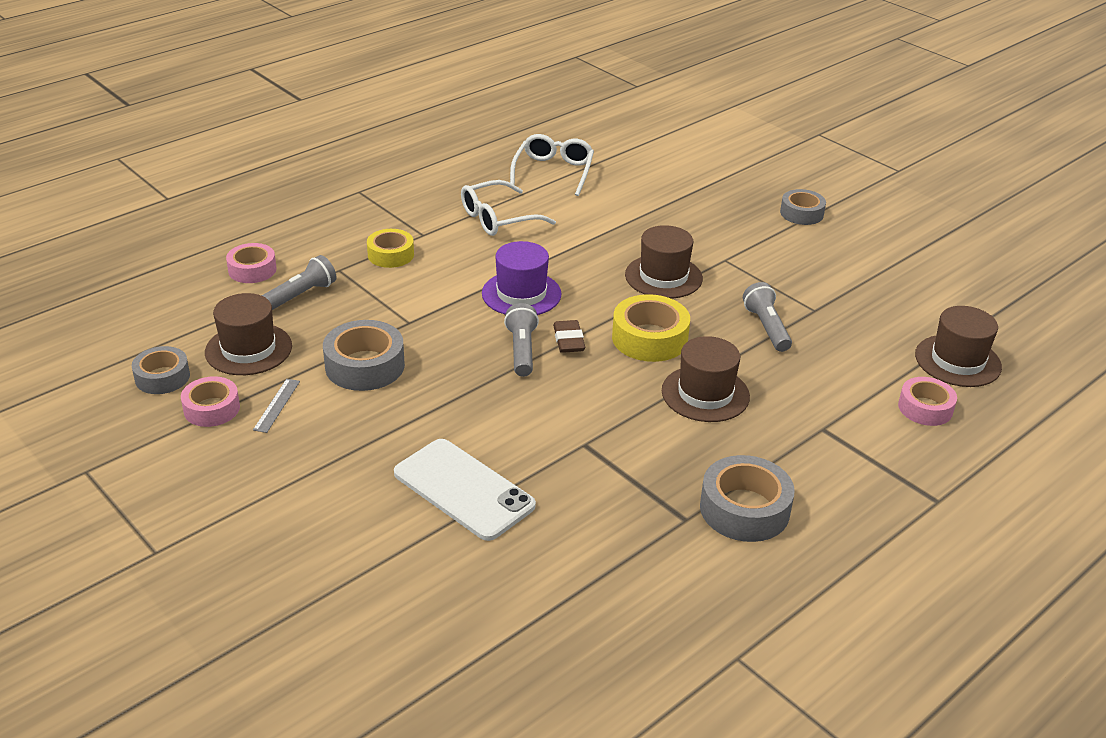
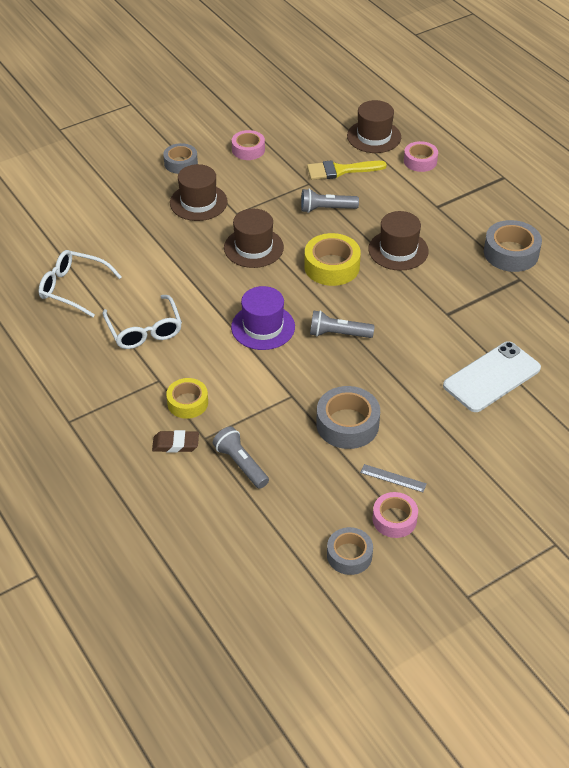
camera: 80 degrees left, 10 degrees up
brown hat [205,293,292,375] -> brown hat moved to [170,164,228,221]
pink tape [226,243,277,283] -> pink tape moved to [232,130,265,160]
brown eraser [553,320,585,353] -> brown eraser moved to [152,430,199,453]
none -> yellow brush [307,160,387,180]

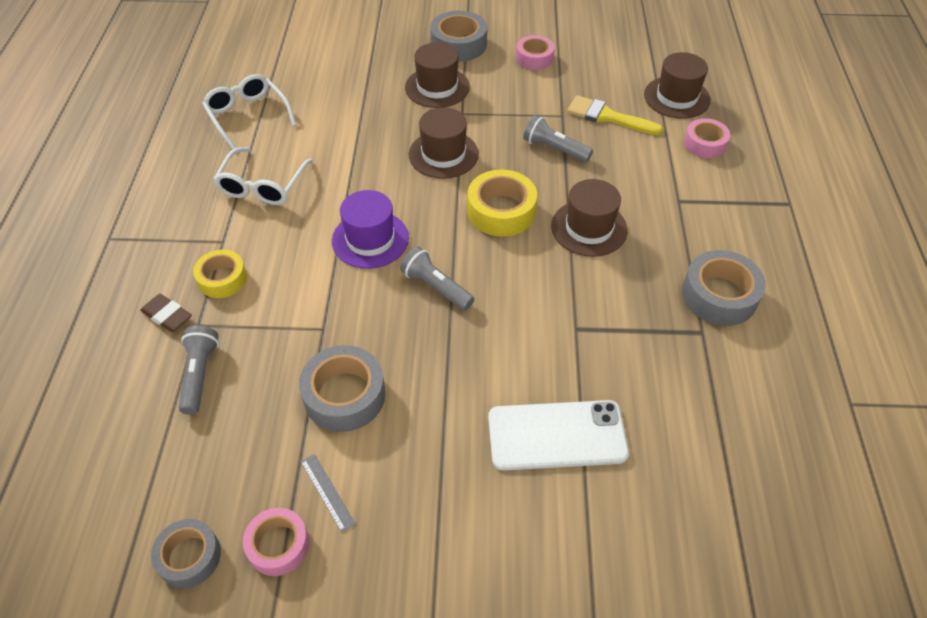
camera: 35 degrees right, 5 degrees up
grey tape [163,143,198,174] -> grey tape [430,11,487,62], size x1.51

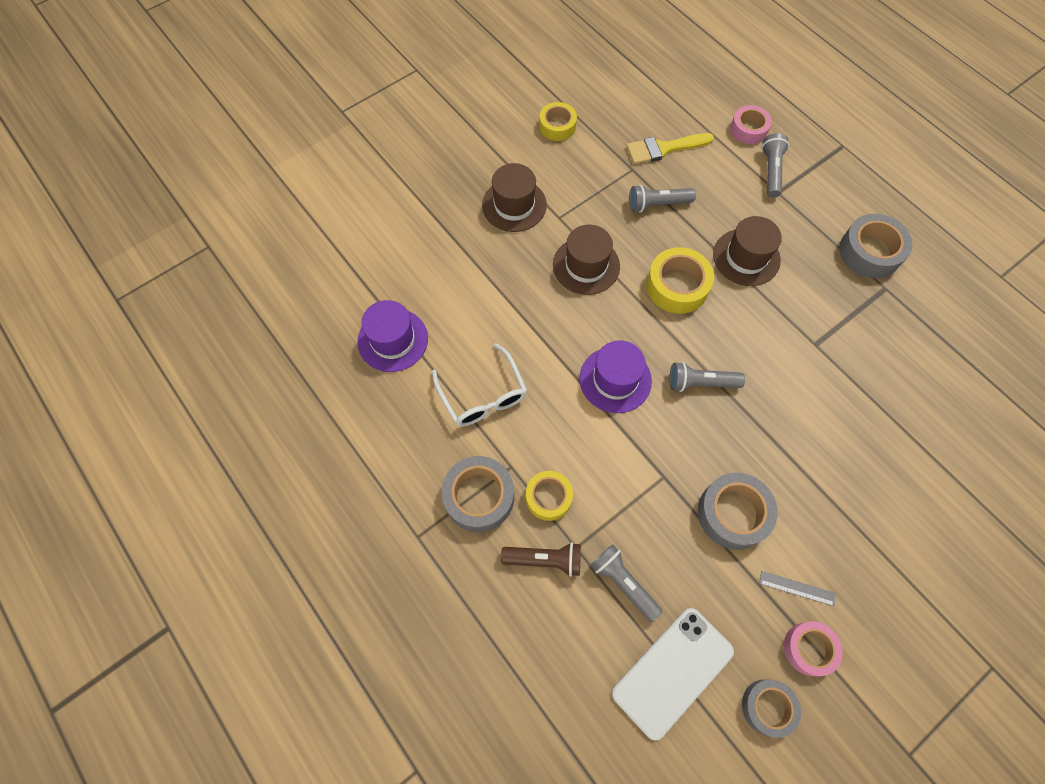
camera: 40 degrees left, 15 degrees up
brown eraser [140,294,192,332] -> brown flashlight [501,542,581,577]
white glasses [202,74,296,150] -> purple hat [357,300,428,372]
grey tape [430,11,487,62] -> grey tape moved to [441,456,514,532]
white phone [488,400,629,470] -> white phone moved to [612,608,734,741]
pink tape [516,35,555,70] -> yellow tape [539,102,577,141]
brown hat [644,52,711,119] -> none
none -> grey flashlight [762,133,789,198]

